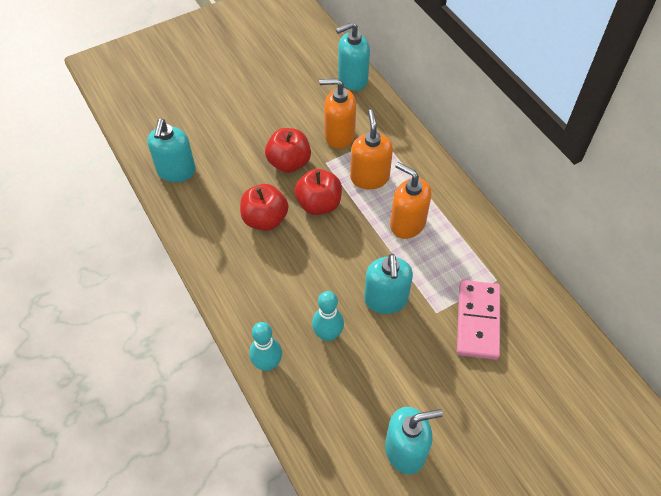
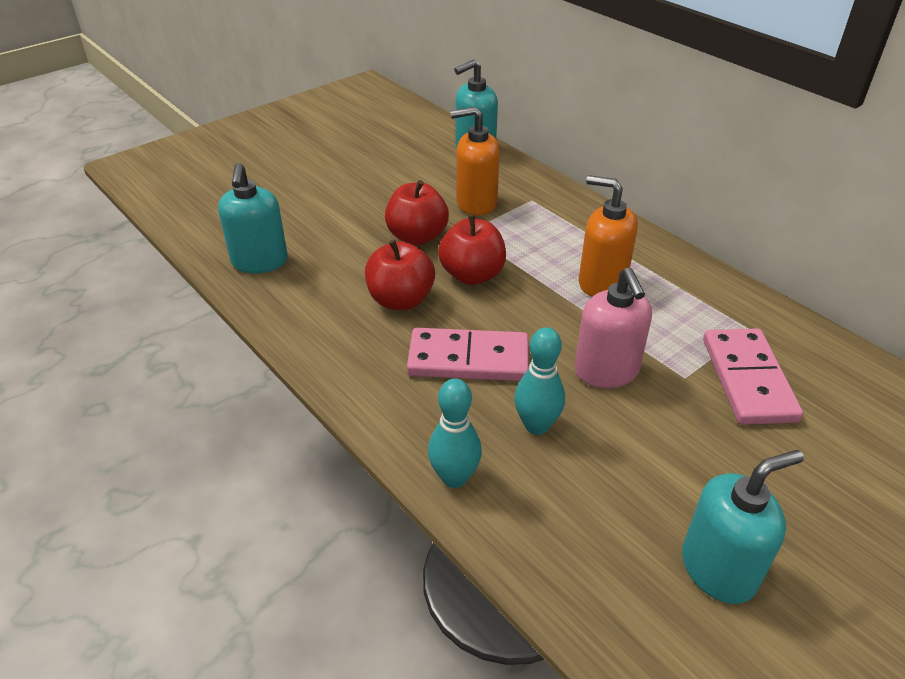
camera: 10 degrees left, 15 degrees down
orange soap dispenser [350,110,393,189] -> none
turquoise soap dispenser [364,254,413,314] -> pink soap dispenser [574,268,652,388]
none -> pink domino [407,328,529,381]

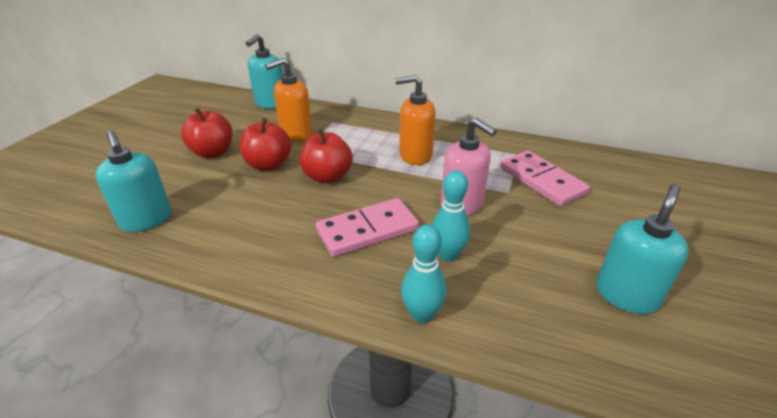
camera: 30 degrees left, 5 degrees down
red apple [365,240,435,310] -> red apple moved to [181,108,232,158]

